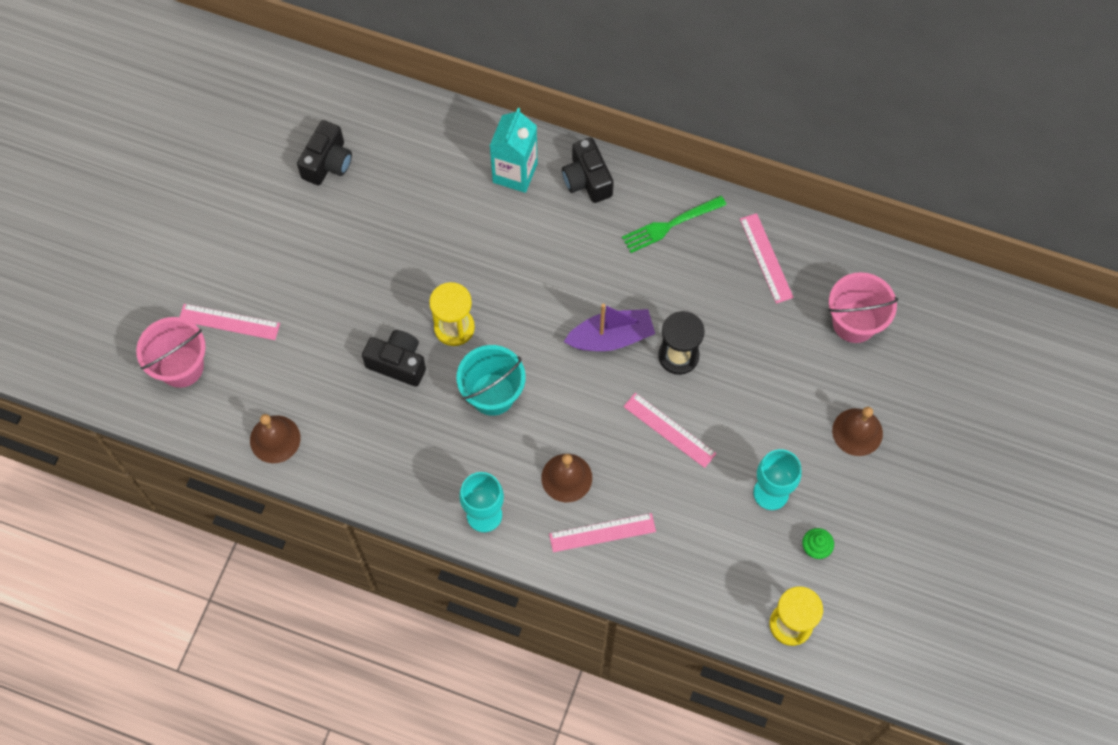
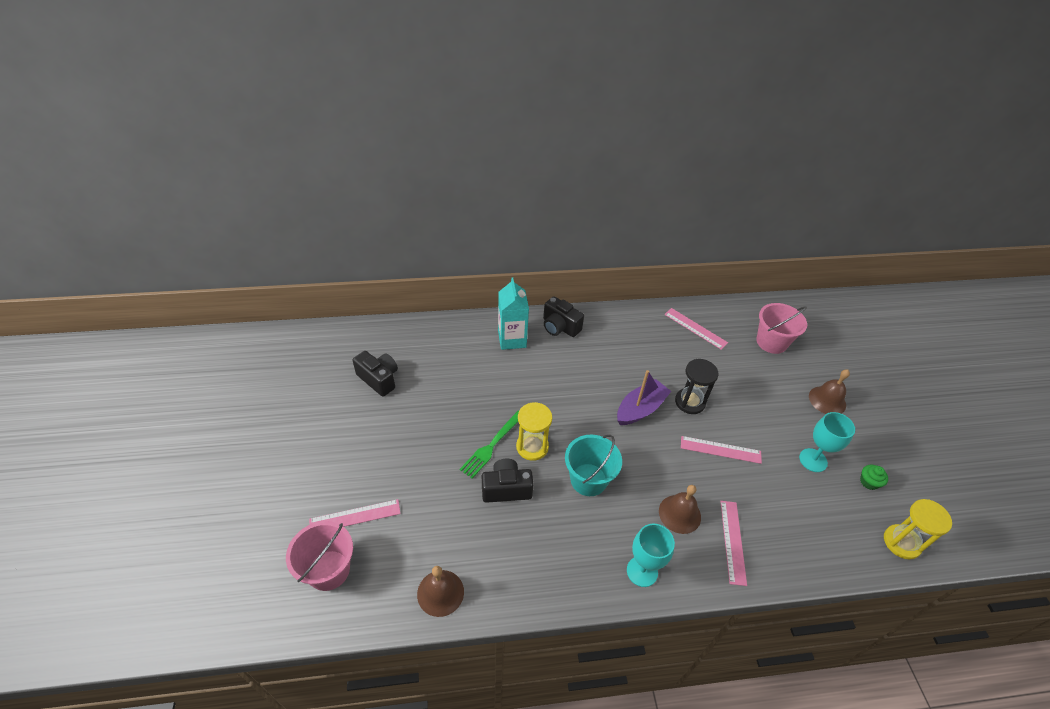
camera: 30 degrees left, 20 degrees down
black camera [297,120,352,185] -> black camera turned 45 degrees counterclockwise [352,351,398,397]
pink ruler [549,513,656,552] -> pink ruler turned 45 degrees counterclockwise [720,501,747,586]
green fork [622,196,726,253] -> green fork moved to [460,411,519,479]

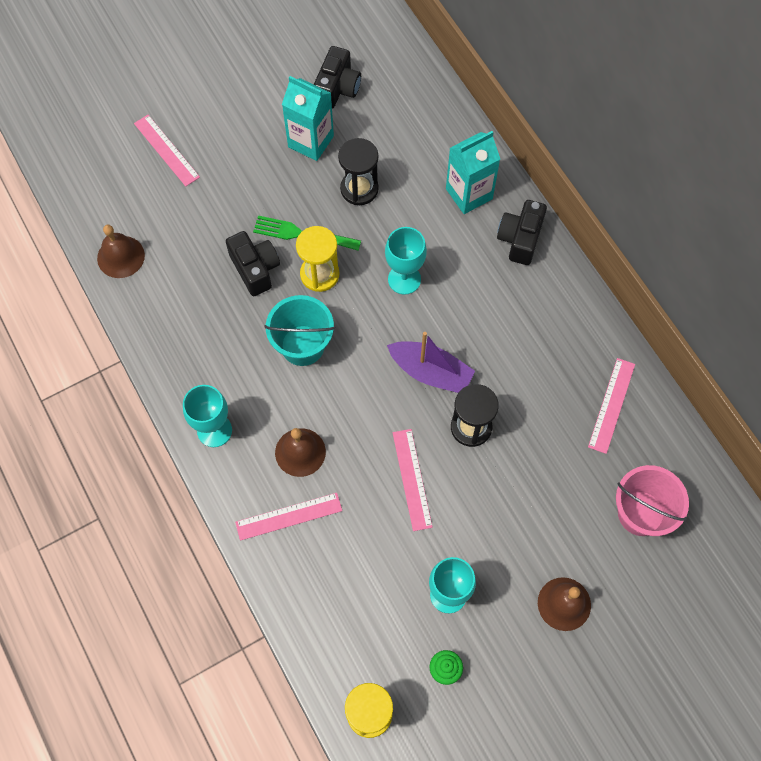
camera: 70 degrees right, 20 degrees up
pink bucket [286,521,353,591] -> none
none -> turquoise carton [282,76,334,161]
none -> black hourglass [338,138,379,205]
none -> turquoise goblet [385,227,427,295]

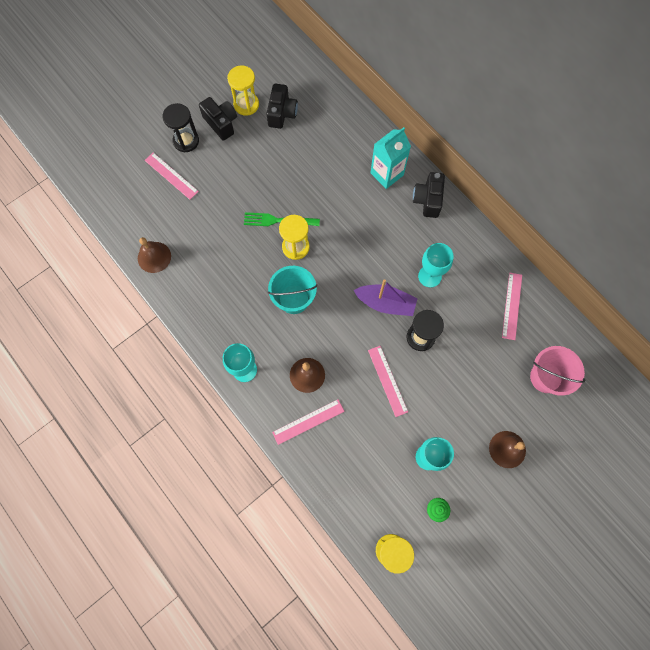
camera: 10 degrees left, 5 degrees up
black camera [226,231,280,296] -> black camera moved to [199,97,237,141]
turquoise carton [282,76,334,161] -> none
black hourglass [338,138,379,205] -> black hourglass moved to [162,103,199,152]
turquoise goblet [385,227,427,295] -> turquoise goblet moved to [418,243,454,287]
none -> yellow hourglass [227,65,259,116]

